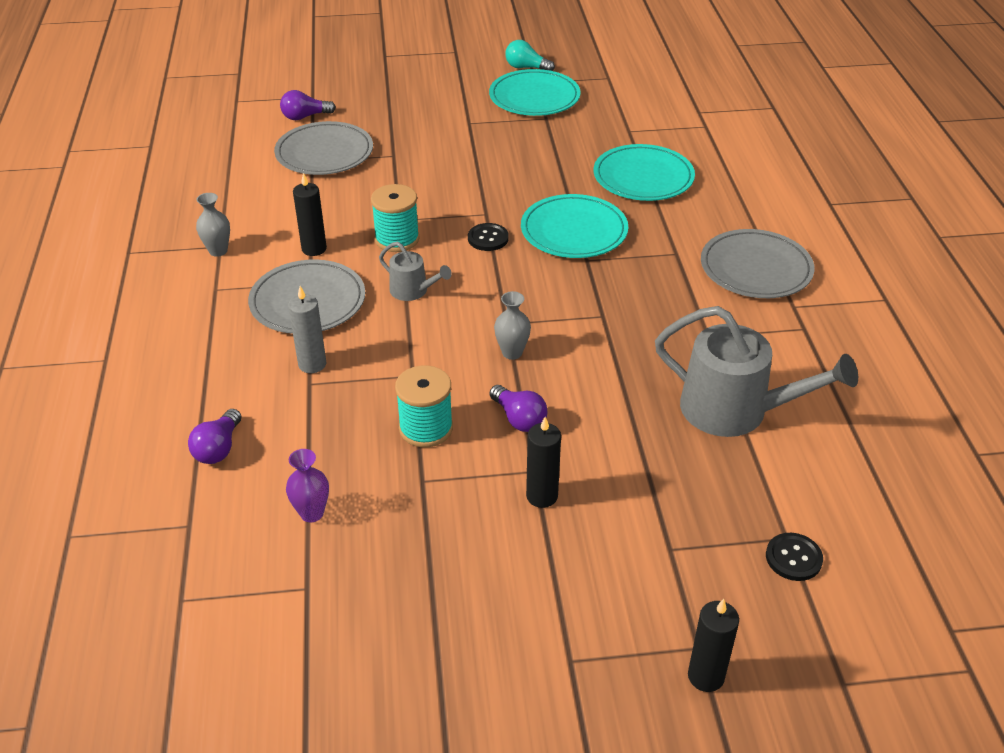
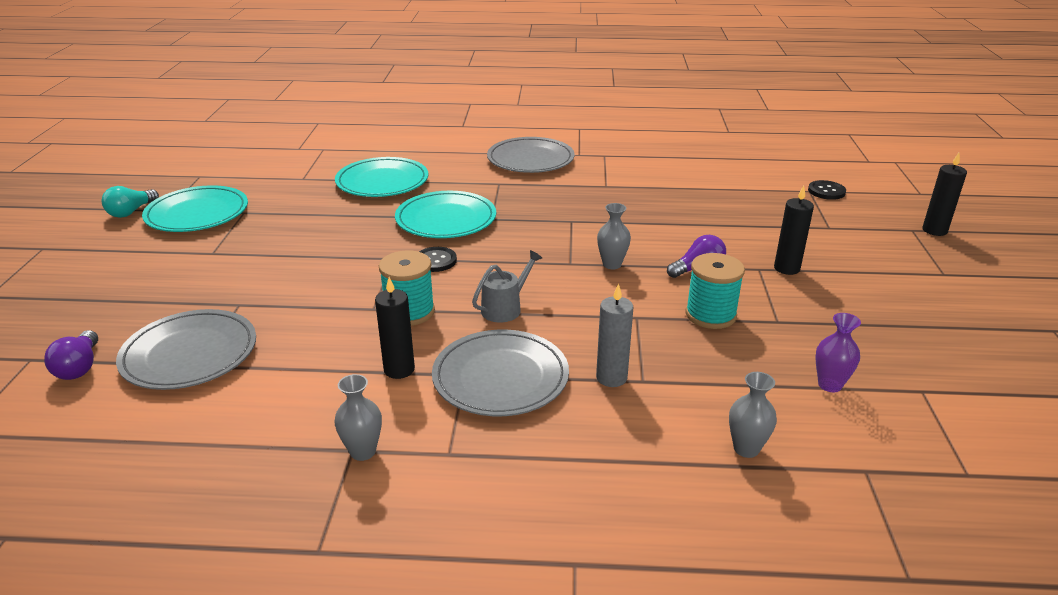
camera: 80 degrees left, 10 degrees down
purple light bulb [188,409,241,464] -> grey vase [729,372,777,458]
grey watering can [655,306,858,437] -> none

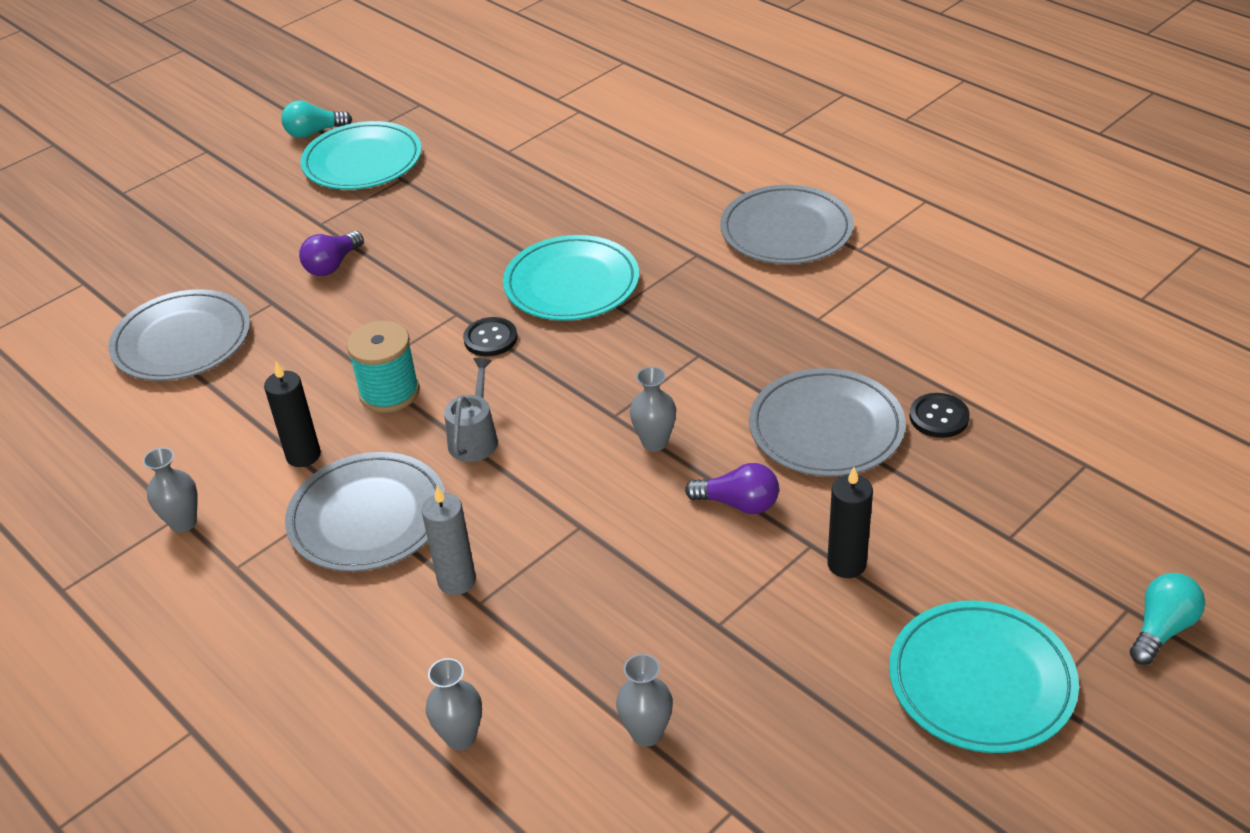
camera: 45 degrees right, 10 degrees up
purple light bulb [44,330,98,380] -> purple light bulb moved to [299,231,364,276]
turquoise plate [335,157,428,197] -> turquoise plate moved to [889,601,1079,753]
grey watering can [472,250,542,322] -> grey watering can turned 75 degrees counterclockwise [444,358,498,462]
turquoise spool [686,253,745,329] -> none
black button [808,180,846,200] -> black button moved to [910,393,970,438]
purple vase [815,313,861,392] -> grey vase [616,654,673,747]
black candle [922,153,967,236] -> turquoise light bulb [1130,573,1205,665]
none -> grey plate [749,368,906,477]

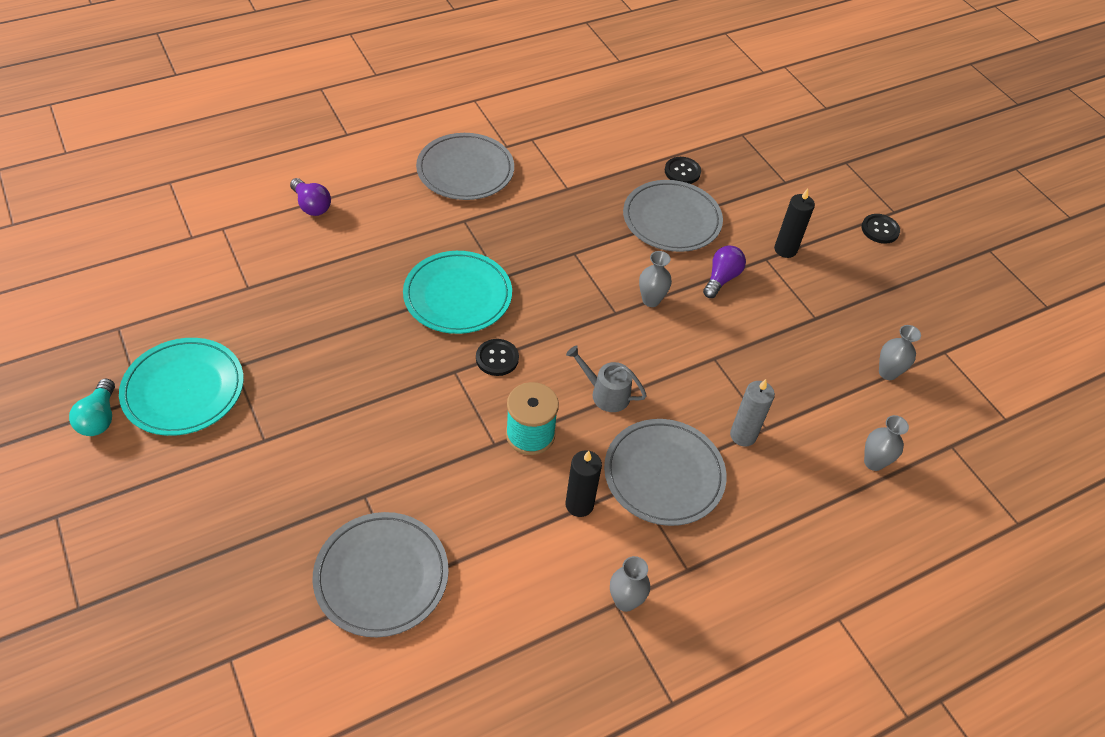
camera: 80 degrees left, 10 degrees up
purple light bulb [299,231,364,276] -> purple light bulb moved to [290,178,331,216]
turquoise plate [889,601,1079,753] -> black button [861,214,900,244]
turquoise light bulb [1130,573,1205,665] -> none

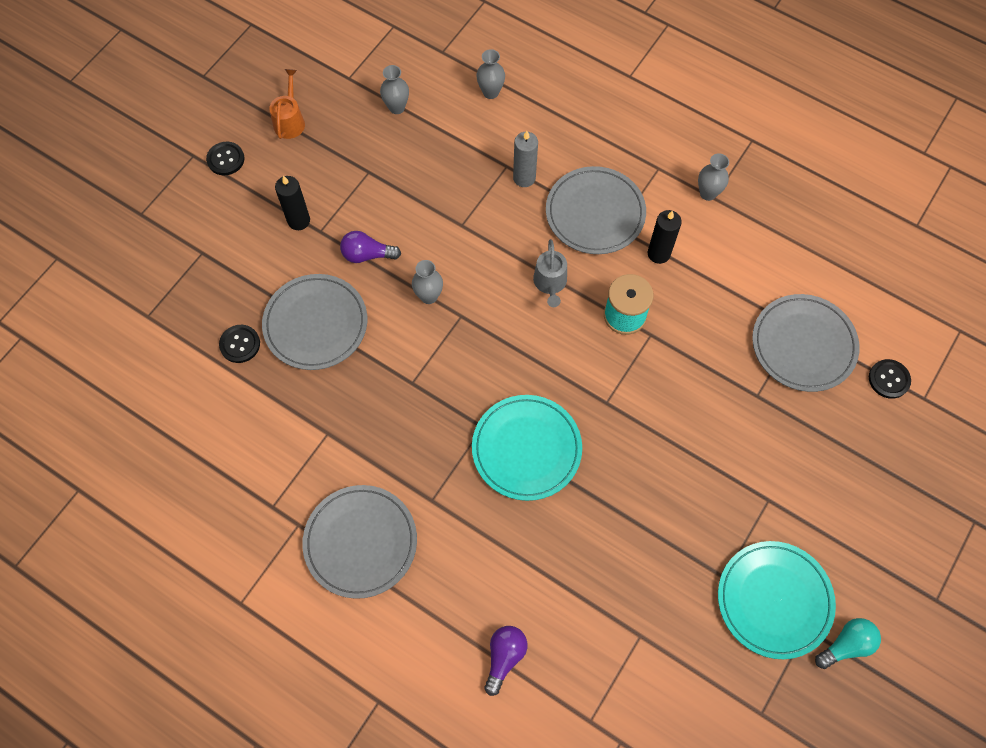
camera: 115 degrees left, 15 degrees up
black button [476,339,519,376] -> black button moved to [869,359,911,399]
none -> orange watering can [269,69,305,139]

